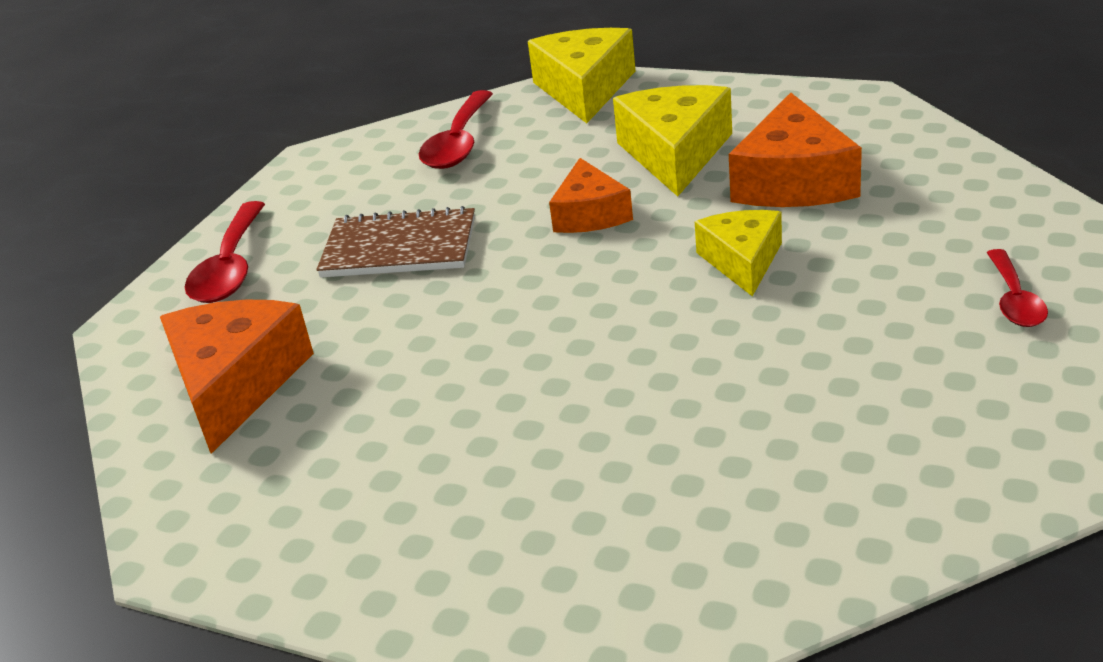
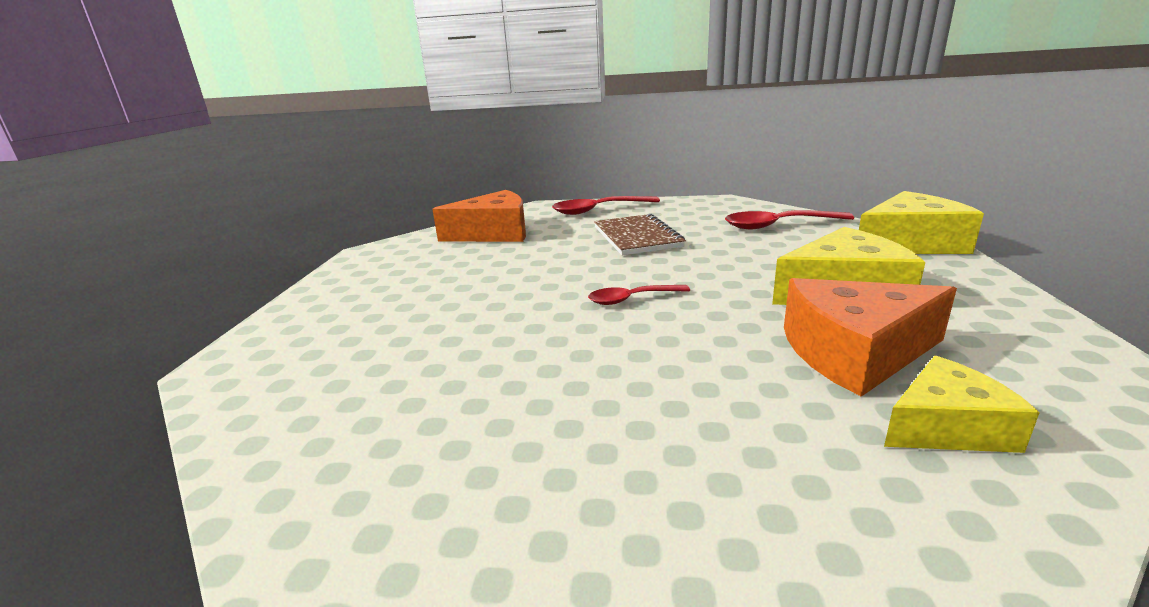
camera: 70 degrees right, 10 degrees down
orange cheese [549,158,633,233] -> none
yellow cheese [695,210,782,296] -> yellow cheese moved to [884,356,1040,453]
red spoon [987,249,1048,327] -> red spoon moved to [588,285,690,305]

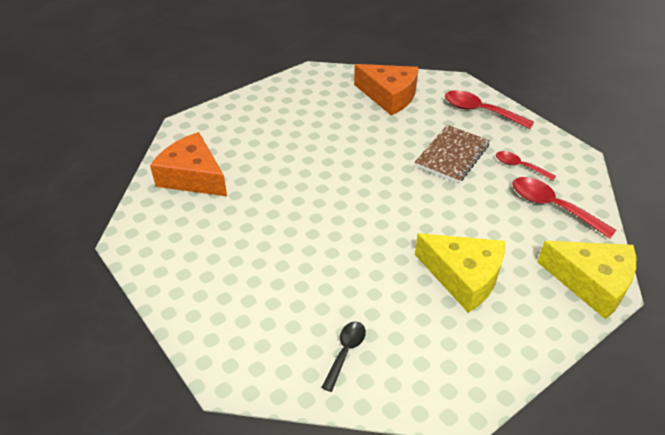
camera: 45 degrees right, 20 degrees up
red spoon [588,285,690,305] -> red spoon moved to [496,151,556,180]
orange cheese [784,278,957,397] -> orange cheese moved to [150,132,227,196]
yellow cheese [884,356,1040,453] -> black spoon [321,321,366,392]

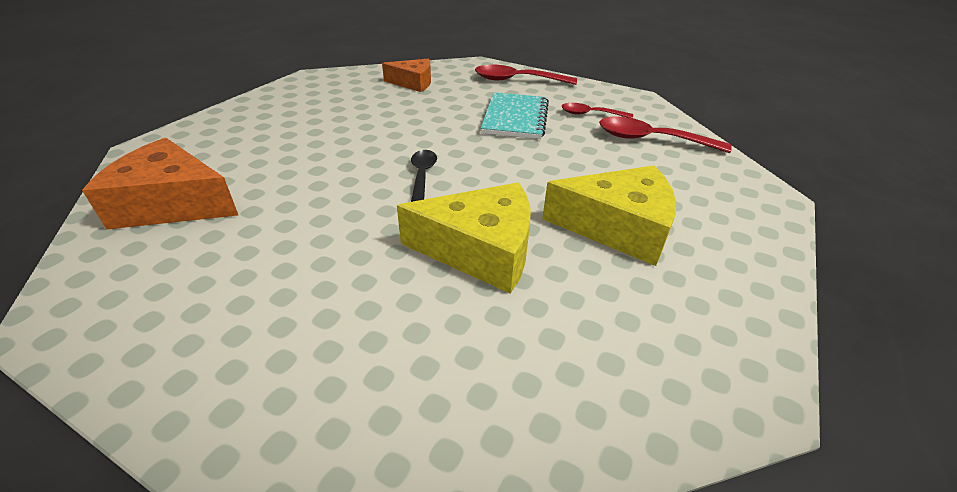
camera: 25 degrees left, 5 degrees down
black spoon [321,321,366,392] -> black spoon moved to [411,150,437,202]
orange cheese [354,64,418,115] -> orange cheese [382,59,431,92], size x0.64
brown notebook [415,125,490,183] -> turquoise notebook [481,92,549,139]
yellow cheese [537,241,636,320] -> yellow cheese moved to [397,183,531,294]

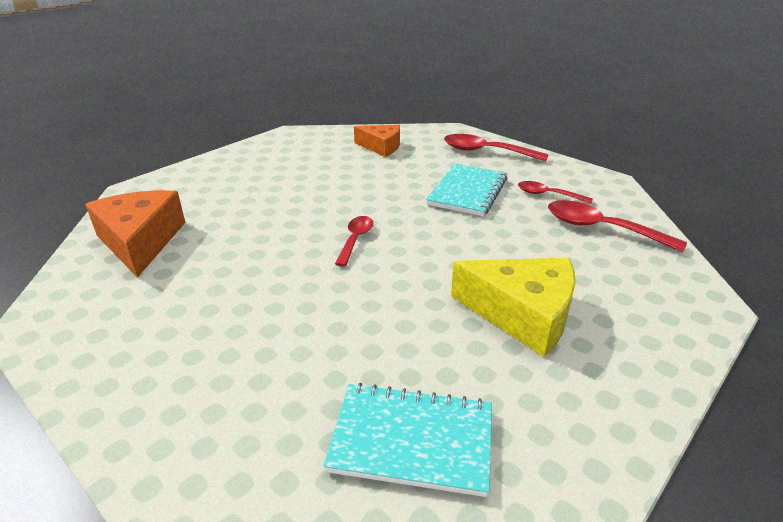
camera: 15 degrees right, 5 degrees down
orange cheese [82,138,238,230] -> orange cheese turned 45 degrees clockwise [85,190,186,278]
yellow cheese [397,183,531,294] -> none
black spoon [411,150,437,202] -> red spoon [335,216,373,267]
none -> turquoise notebook [323,383,492,497]

